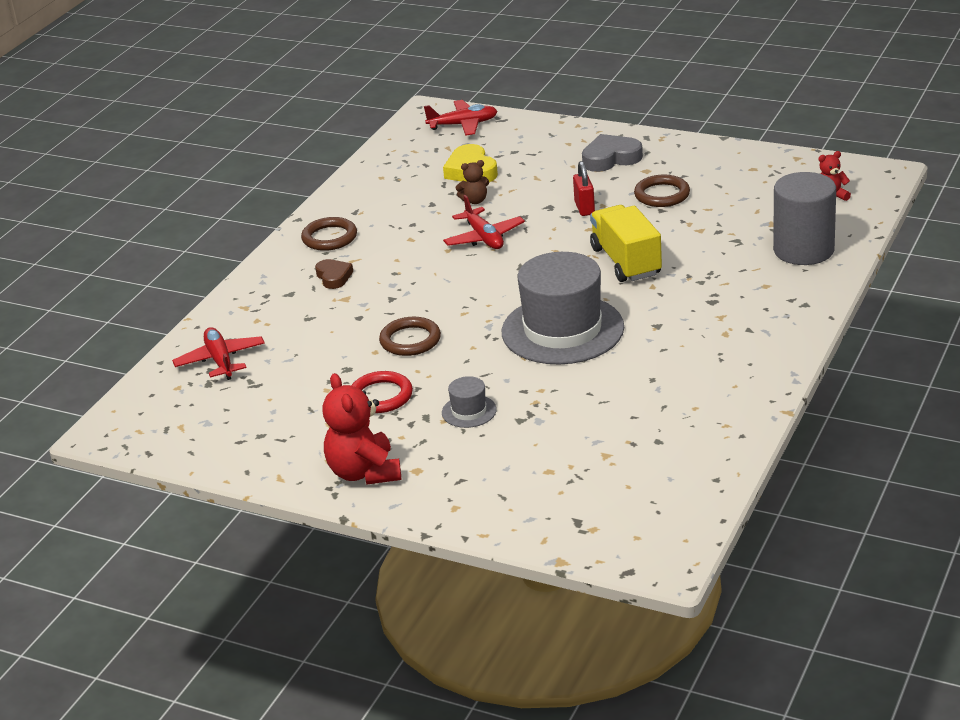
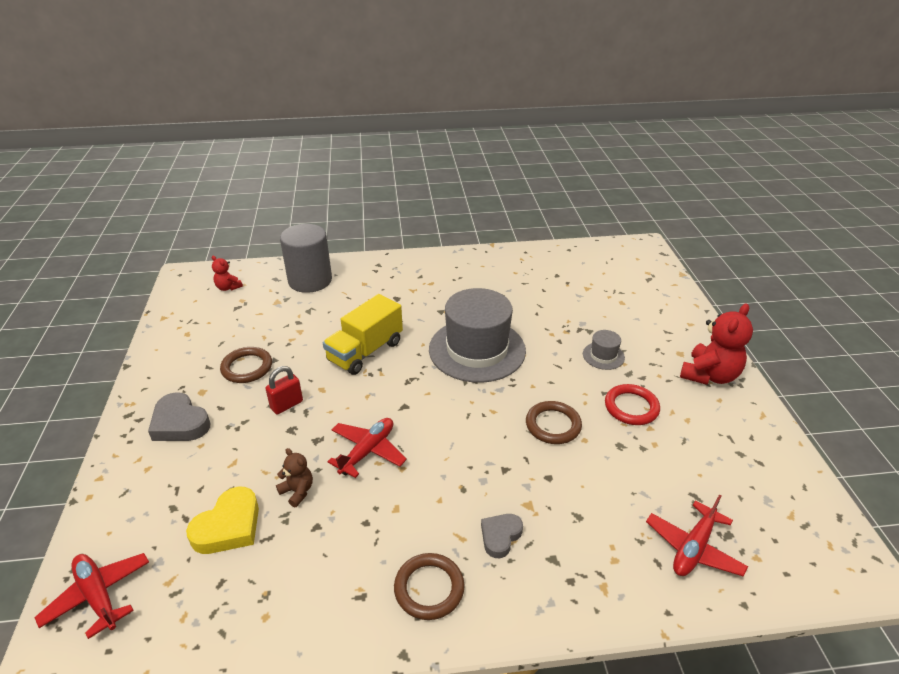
camera: 125 degrees left, 5 degrees up
brown heart [315,259,353,289] -> grey heart [481,514,523,558]

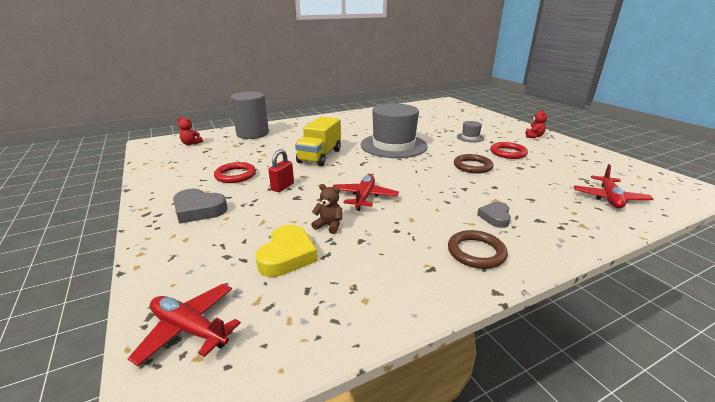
camera: 20 degrees left, 10 degrees down
brown ring [220,347,272,383] -> red ring [214,162,256,183]
red teddy bear [680,303,753,385] -> red teddy bear [525,109,547,138], size x0.52

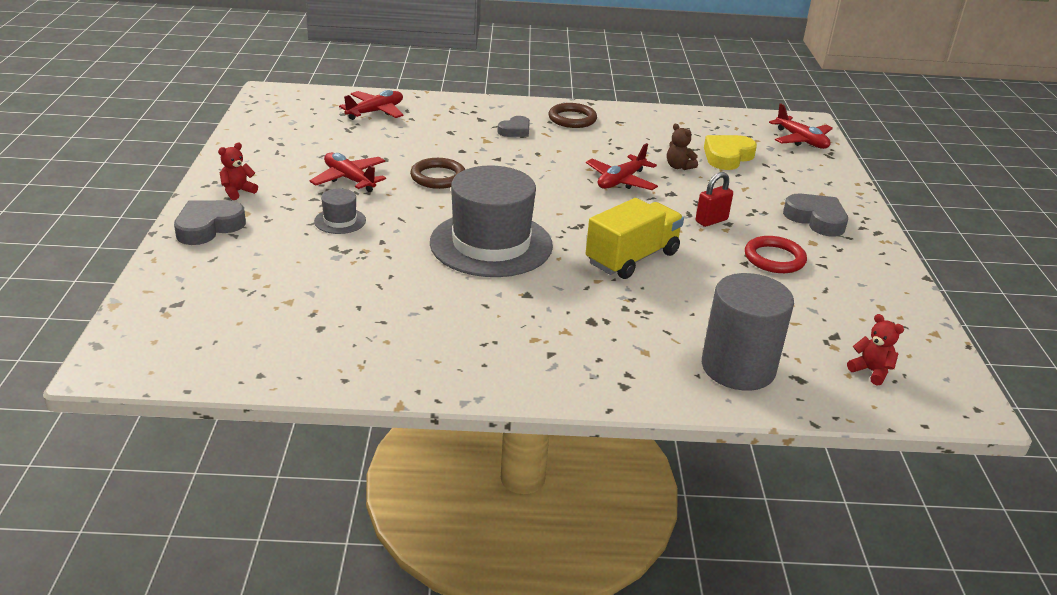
camera: 155 degrees left, 5 degrees up
red ring [490,142,528,159] -> red plane [310,153,386,192]
none -> grey heart [174,200,246,245]

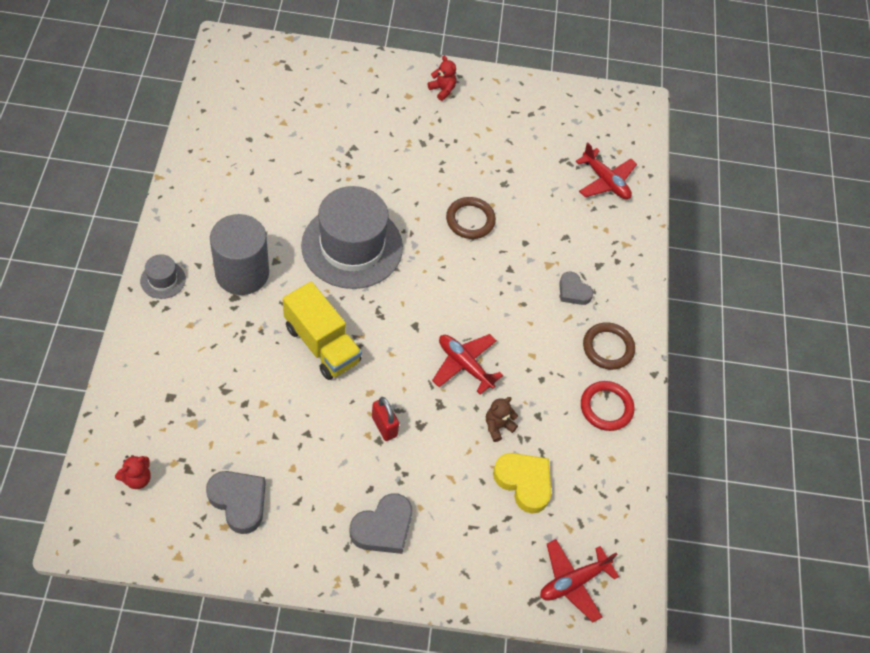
camera: 90 degrees right, 25 degrees up
grey heart [174,200,246,245] -> grey heart moved to [206,471,266,534]
red plane [310,153,386,192] -> none
grey hat [314,189,366,234] -> grey hat moved to [140,254,186,299]
grey cylinder [702,273,794,391] -> grey cylinder moved to [210,214,269,295]
red ring [745,236,807,273] -> red ring moved to [581,381,635,431]

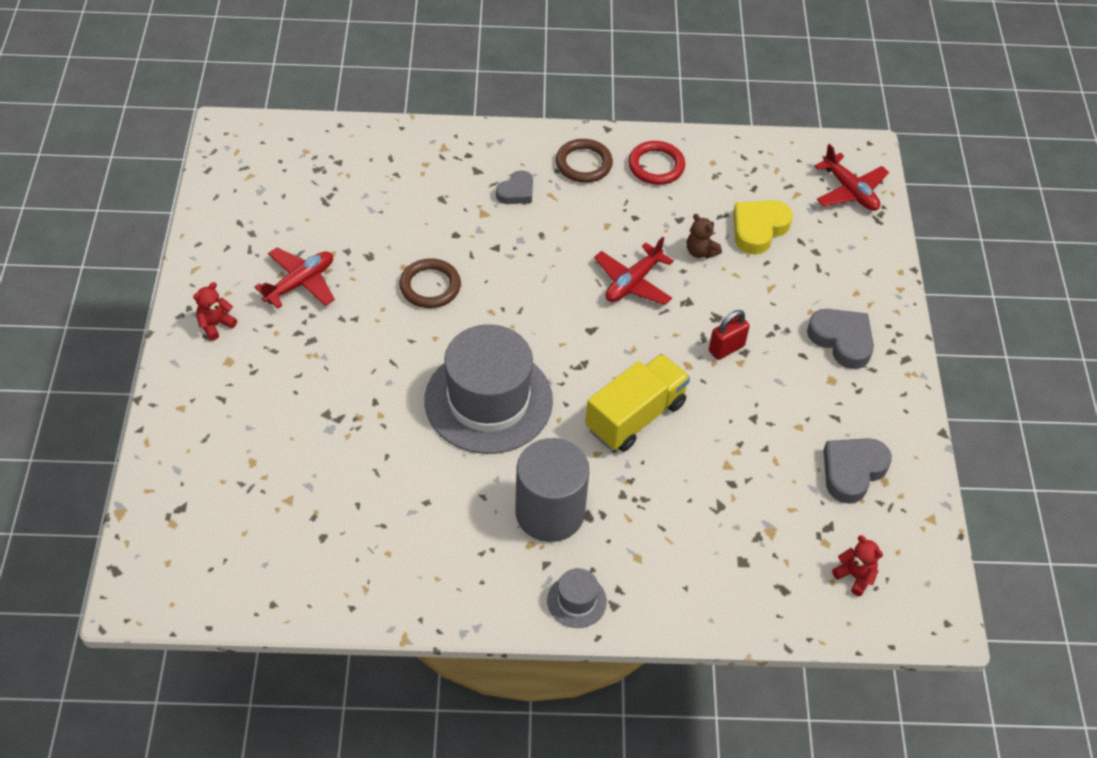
camera: 90 degrees left, 5 degrees down
red plane [576,143,637,199] -> red plane moved to [255,247,335,309]

